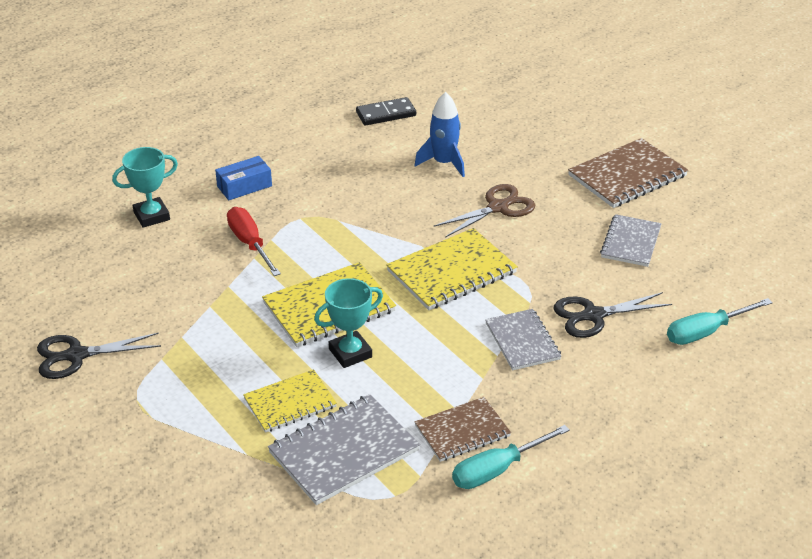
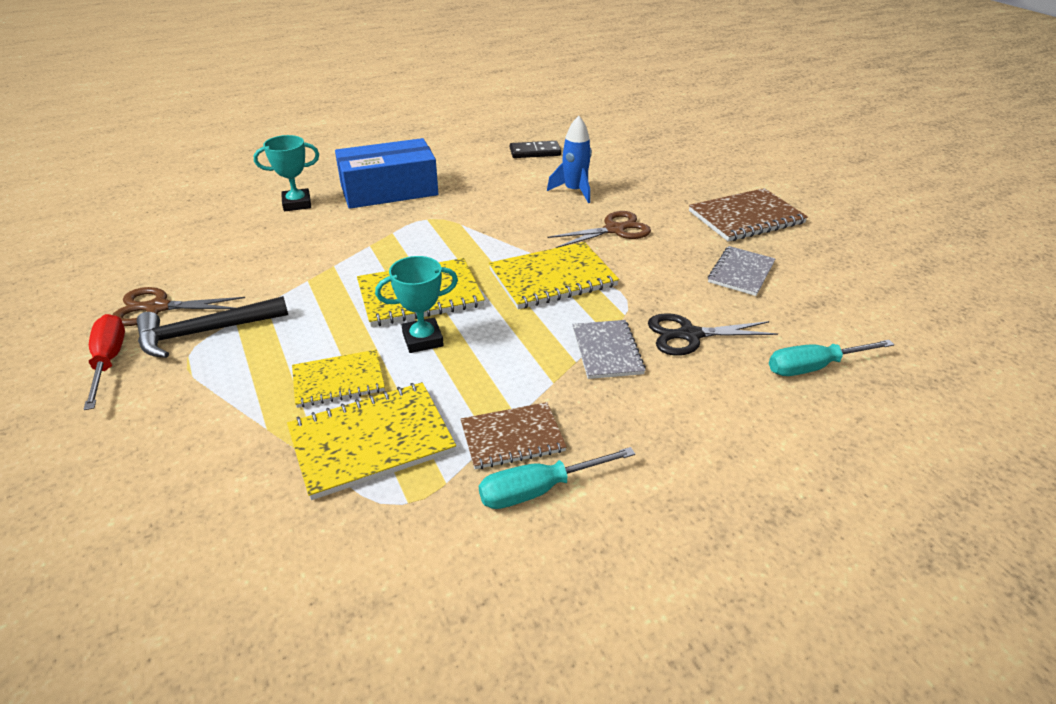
camera: 10 degrees right, 0 degrees up
black scissors [37,333,161,379] -> brown scissors [112,287,245,326]
blue box [215,156,272,200] -> blue box [335,138,438,209], size x2.03
red screwdriver [227,207,281,276] -> red screwdriver moved to [84,314,125,410]
grey notebook [268,394,420,505] -> yellow notebook [287,382,456,500]
none -> black hammer [137,296,288,358]

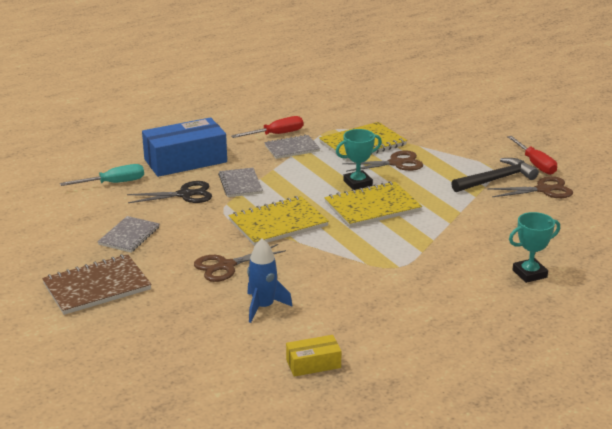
camera: 175 degrees right, 10 degrees down
yellow notebook [292,350,385,408] -> brown scissors [342,150,423,172]
blue box [335,138,438,209] -> blue box moved to [142,117,227,177]
brown notebook [460,402,567,469] -> grey notebook [264,135,321,159]
turquoise screwdriver [479,447,635,509] -> red screwdriver [231,116,303,138]
black domino [510,141,561,158] -> yellow box [286,335,342,377]

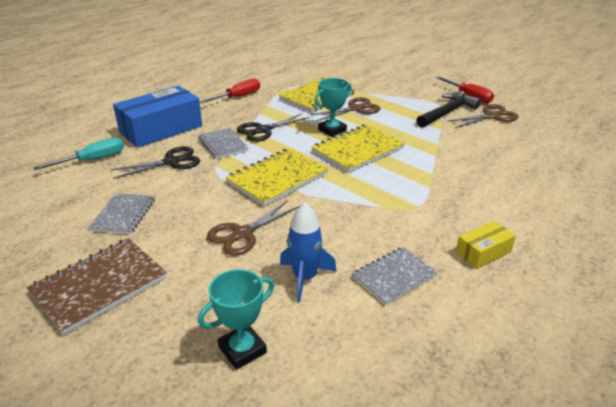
camera: 15 degrees left, 5 degrees up
grey notebook [264,135,321,159] -> grey notebook moved to [352,247,438,305]
yellow box [286,335,342,377] -> yellow box moved to [456,221,516,269]
turquoise trophy [509,212,560,283] -> turquoise trophy moved to [198,269,274,370]
none -> black scissors [237,113,310,142]

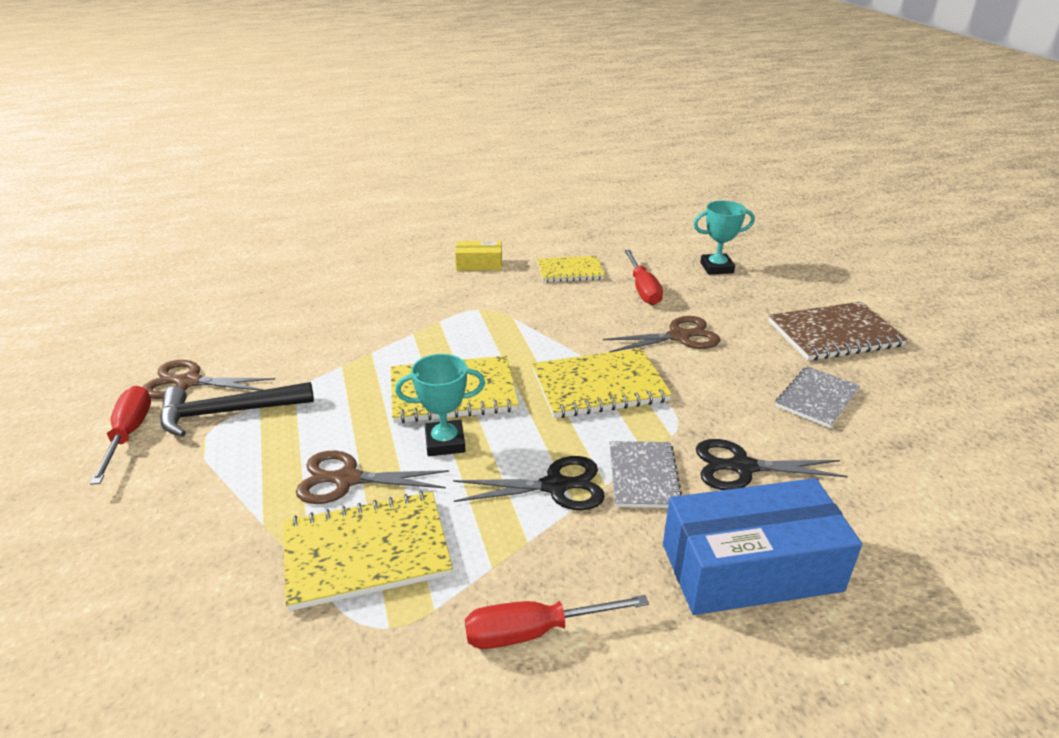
camera: 150 degrees left, 0 degrees up
turquoise screwdriver [33,137,124,170] -> none
blue rocket [280,202,337,302] -> red screwdriver [624,250,663,305]
grey notebook [352,247,438,305] -> yellow notebook [537,256,605,283]

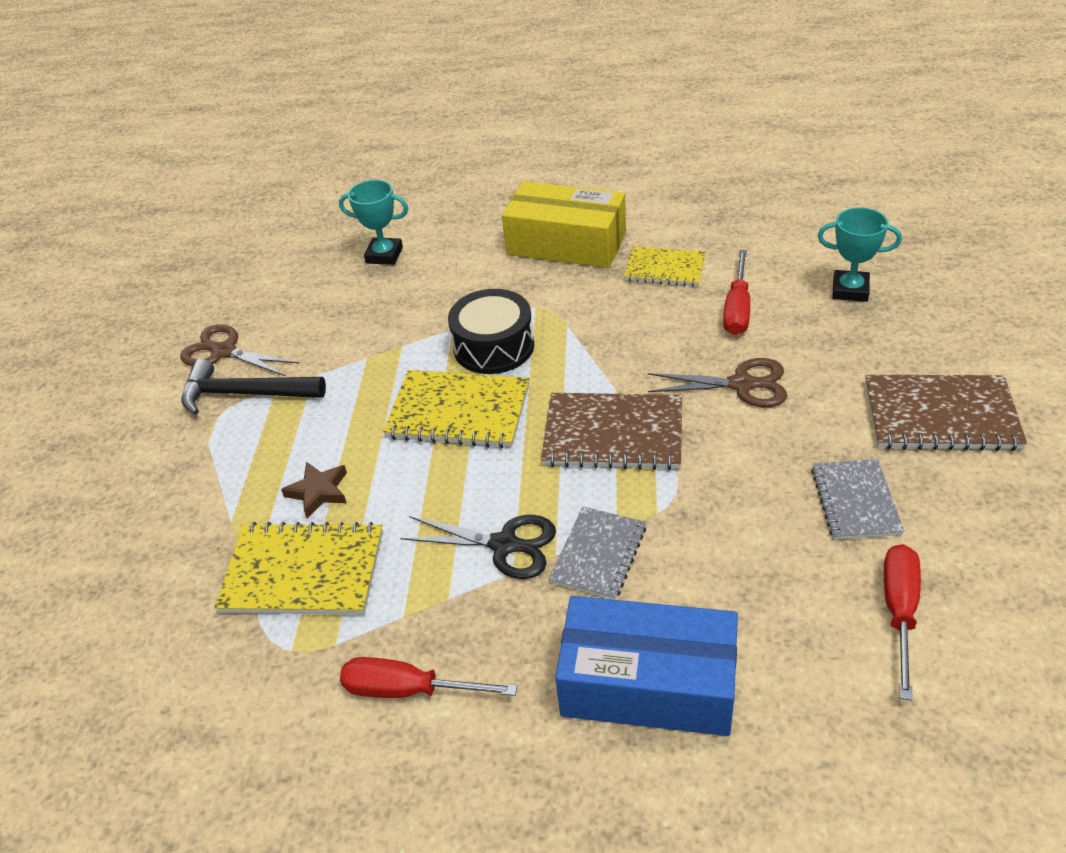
camera: 25 degrees right, 10 degrees up
red screwdriver [90,386,151,485] -> red screwdriver moved to [884,544,921,701]
brown scissors [296,451,449,504] -> brown star [281,462,347,518]
turquoise trophy [395,354,485,456] -> turquoise trophy moved to [339,180,408,265]
yellow box [455,241,502,271] -> yellow box [502,181,626,268], size x2.03
yellow notebook [532,348,672,418] -> brown notebook [541,393,682,470]
black scissors [696,439,848,490] -> none
grey notebook [775,366,860,428] -> grey notebook turned 60 degrees counterclockwise [811,459,904,540]
none -> black drum [448,289,534,374]

